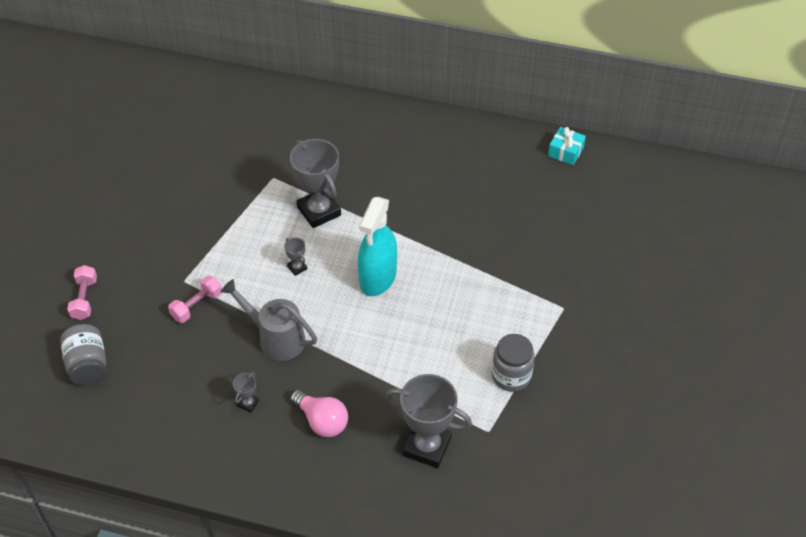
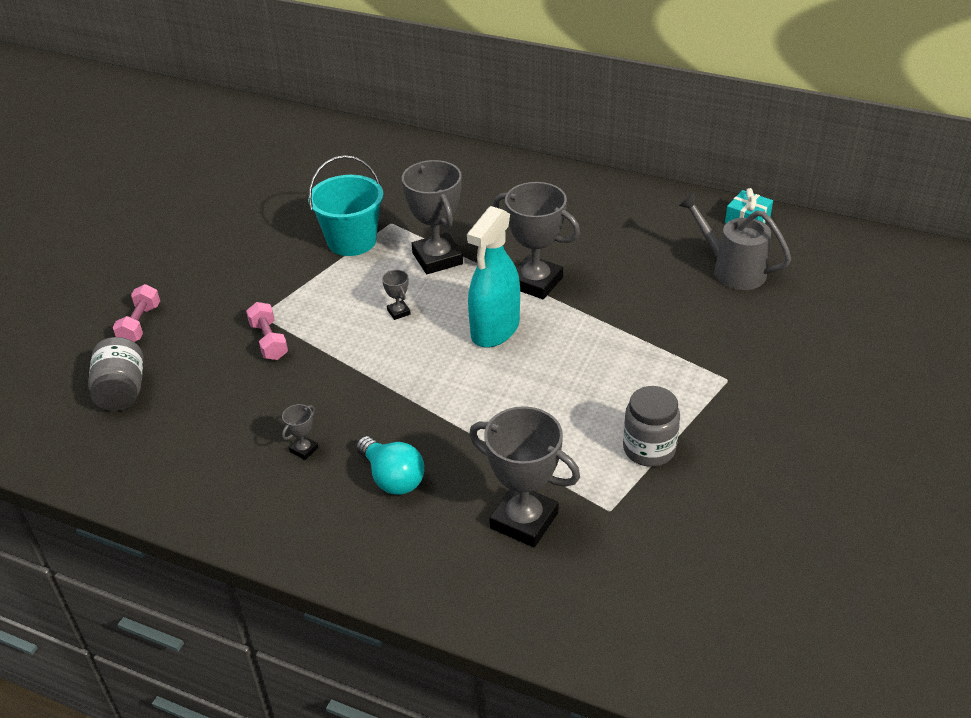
camera: 10 degrees right, 10 degrees down
pink dumbbell [168,276,222,323] -> pink dumbbell turned 75 degrees counterclockwise [246,302,288,360]
grey watering can [221,279,317,361] -> grey watering can moved to [678,193,791,290]
pink light bulb [290,390,348,437] -> turquoise light bulb [356,436,424,495]
none -> turquoise bucket [308,155,383,256]
none -> grey trophy [493,182,580,299]

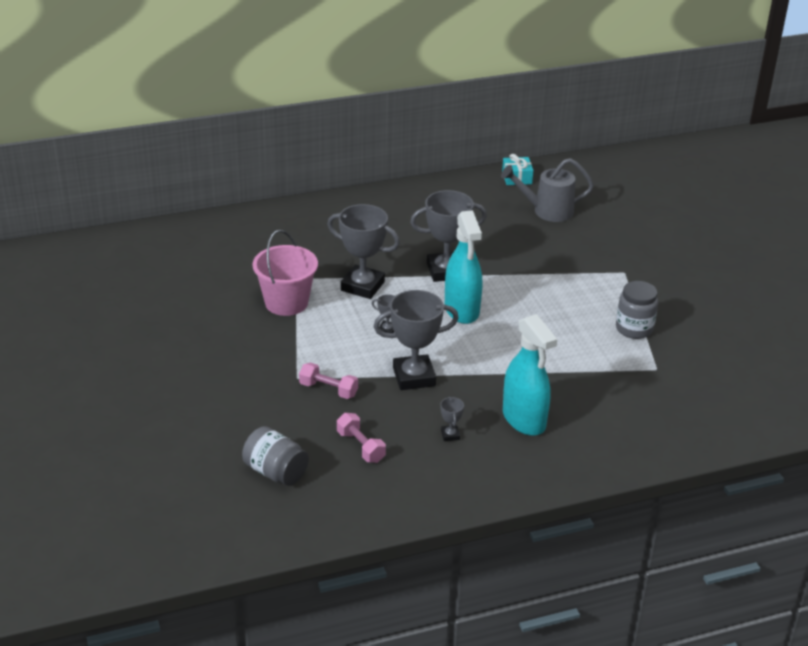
camera: 45 degrees left, 5 degrees down
pink dumbbell [113,284,160,342] -> pink dumbbell moved to [337,413,386,463]
turquoise bucket [308,155,383,256] -> pink bucket [253,230,318,316]
turquoise light bulb [356,436,424,495] -> turquoise spray bottle [503,314,557,436]
grey trophy [469,406,580,547] -> grey trophy moved to [374,290,459,390]

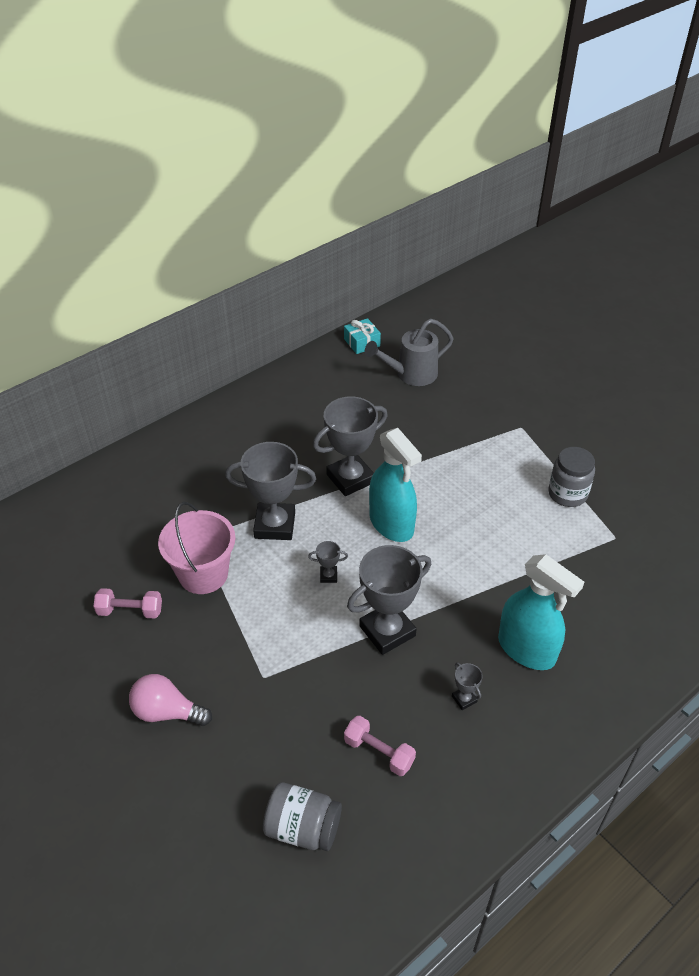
camera: 20 degrees left, 10 degrees up
pink dumbbell [299,362,358,399] -> pink dumbbell moved to [94,588,162,619]
none -> pink light bulb [129,674,212,726]

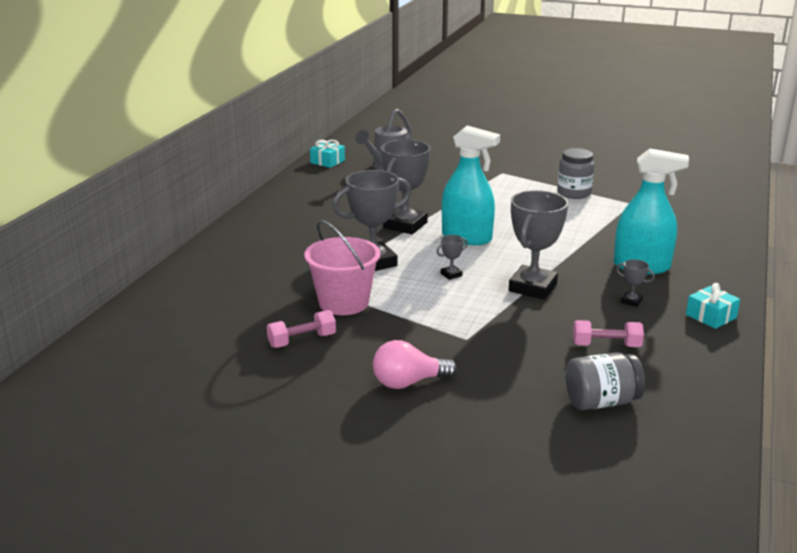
camera: 30 degrees left, 20 degrees down
none -> turquoise gift [686,283,740,329]

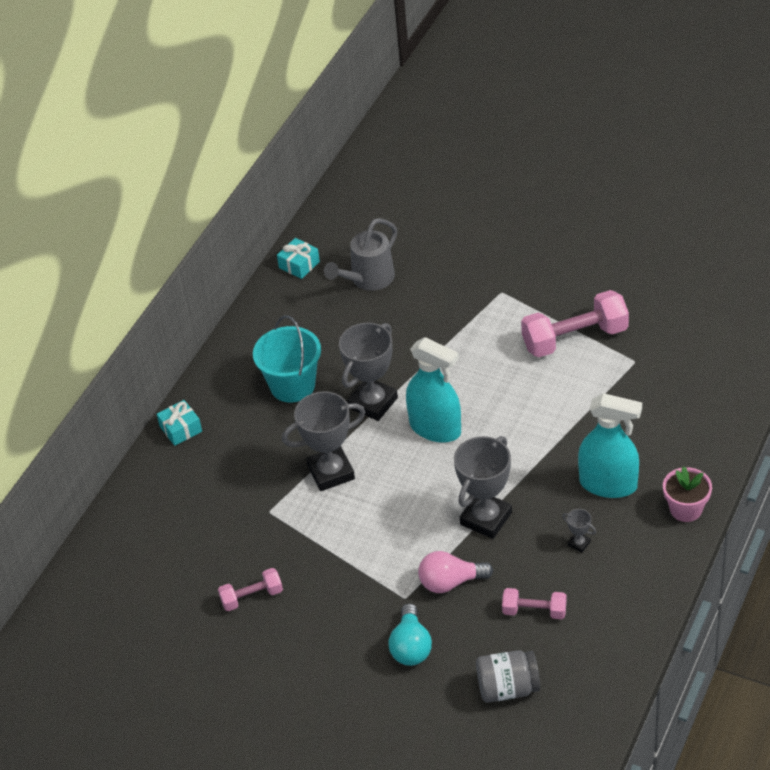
camera: 10 degrees right, 20 degrees up
pink bucket [304,220,381,315] -> none
pink light bulb [373,340,457,389] -> pink light bulb moved to [418,551,493,593]
grey trophy [436,235,468,280] -> none
grey jar [557,148,594,199] -> pink dumbbell [521,290,629,357]
turquoise gift [686,283,740,329] -> turquoise gift moved to [157,400,202,446]
none -> turquoise bucket [253,316,321,403]
none -> turquoise light bulb [388,603,432,666]
none -> pink flower pot [663,466,712,522]

